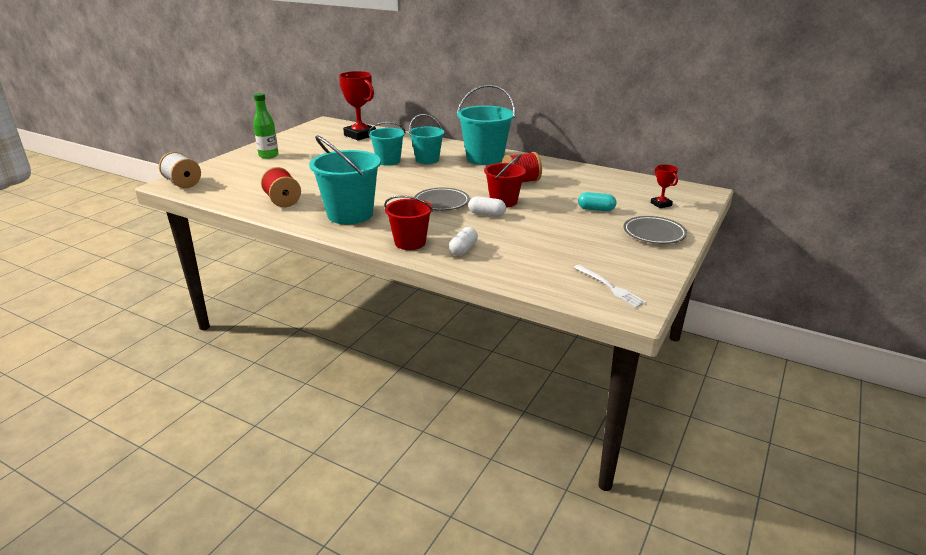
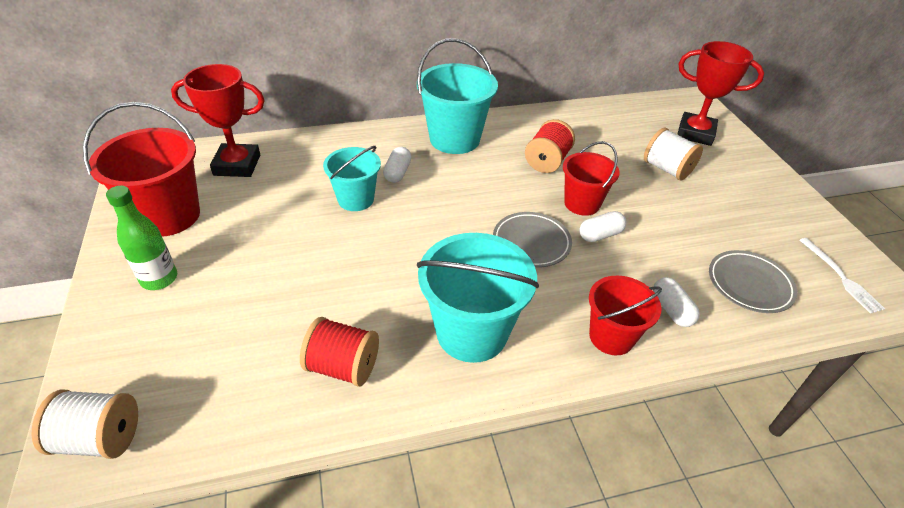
camera: 45 degrees left, 15 degrees up
turquoise bucket [409,114,445,164] -> white capsule [383,147,411,183]
white fork [574,265,646,308] -> white fork turned 60 degrees clockwise [799,238,885,314]
turquoise capsule [578,192,616,211] -> white spool [644,128,703,181]
grey plate [623,216,687,244] -> grey plate moved to [709,250,797,313]
red trophy [651,164,678,208] -> red trophy [677,41,764,146], size x2.00
none -> red bucket [83,102,200,237]

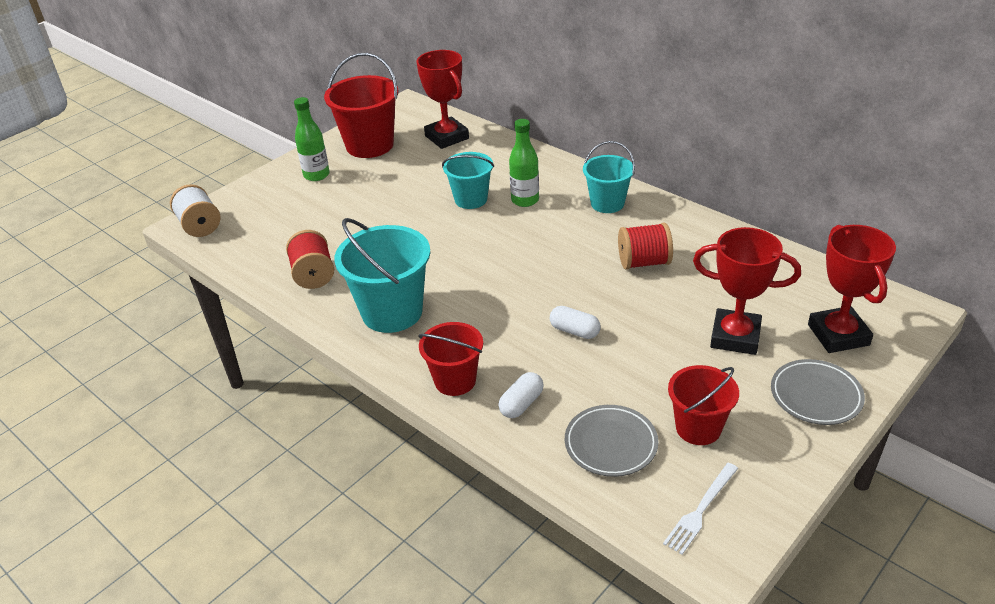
camera: 60 degrees right, 5 degrees down
white capsule [383,147,411,183] -> green bottle [509,119,539,207]
turquoise bucket [417,38,498,154] -> turquoise bucket [583,141,635,213], size x0.63
grey plate [493,212,572,267] -> grey plate moved to [771,359,865,425]
red bucket [563,141,620,216] -> red bucket moved to [668,365,739,445]
white spool [644,128,703,181] -> red trophy [693,227,801,355]

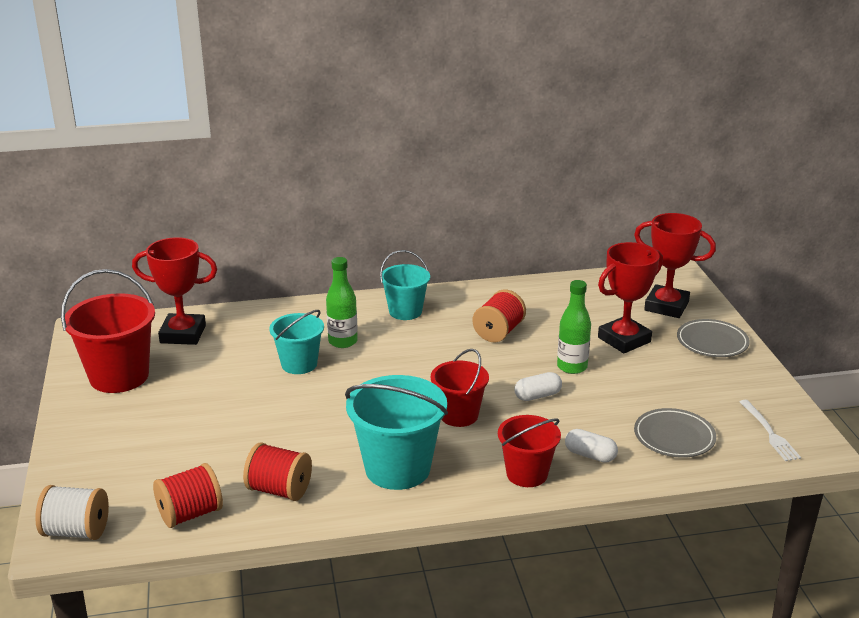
camera: 55 degrees left, 10 degrees down
green bottle [294,97,330,181] -> green bottle moved to [557,280,591,374]
white capsule [499,372,544,418] -> white capsule turned 45 degrees counterclockwise [565,429,618,463]
red bucket [668,365,739,445] -> red bucket moved to [431,349,489,427]
none -> red spool [153,463,223,528]

